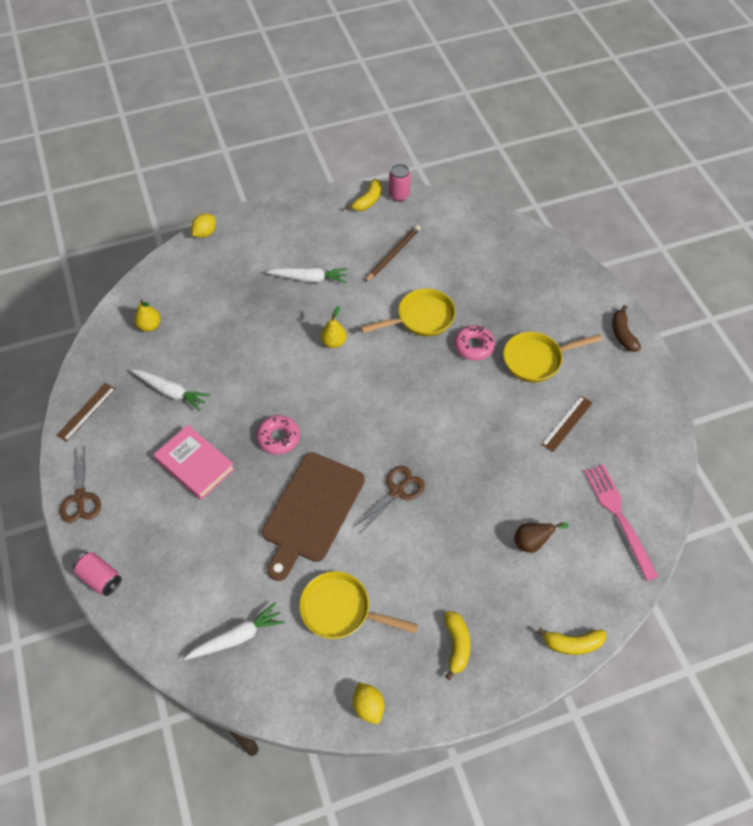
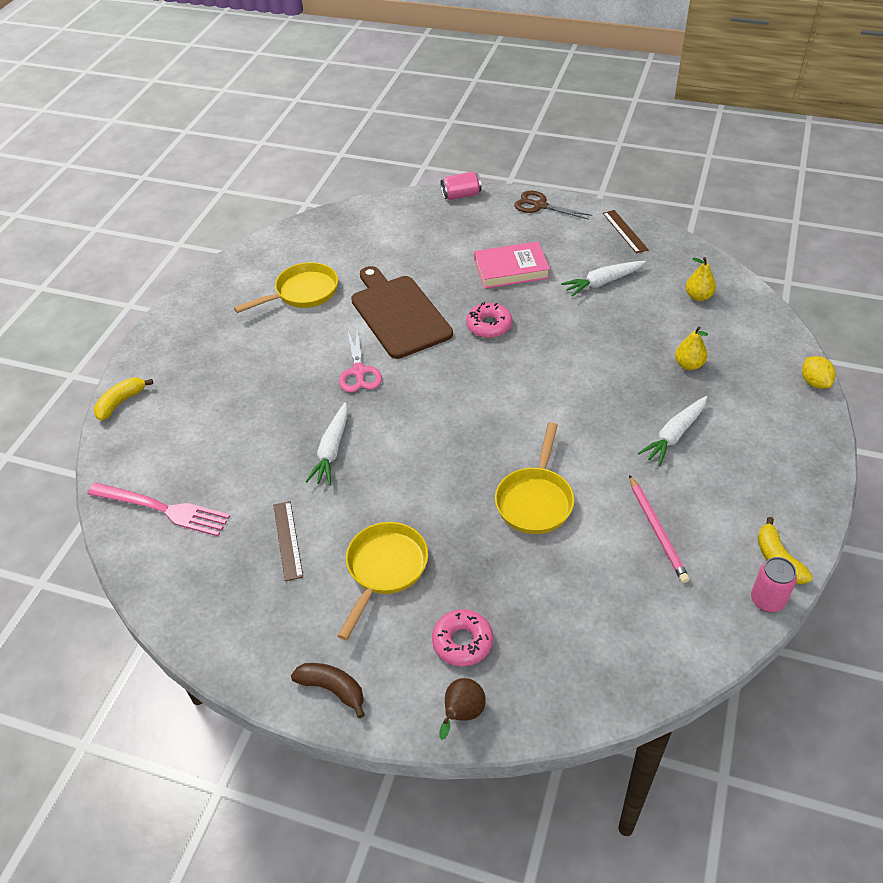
camera: 130 degrees right, 10 degrees down
white carrot [184,603,285,660] -> white carrot moved to [305,402,348,485]
yellow pear [321,306,347,348] -> yellow pear moved to [675,326,708,370]
brown scissors [353,466,425,534] -> pink scissors [339,328,382,392]
yellow lemon [353,682,384,724] -> none
brown pencil [364,225,420,283] -> pink pencil [629,475,690,583]
yellow banana [444,611,470,680] -> none
pink donut [454,325,495,360] -> pink donut moved to [432,609,493,666]
brown pear [514,522,569,553] -> brown pear moved to [440,678,486,740]

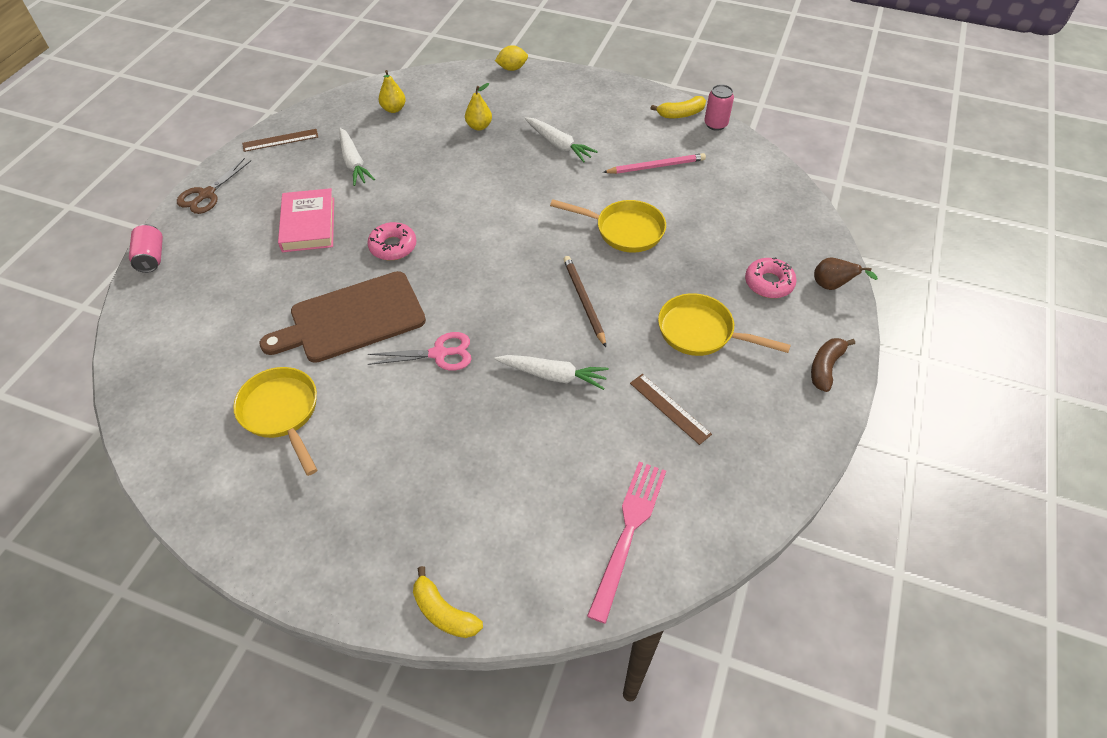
camera: 90 degrees left, 5 degrees up
brown ruler [273,501,303,581] -> brown ruler turned 60 degrees clockwise [630,374,712,445]
none -> brown pencil [563,256,606,347]

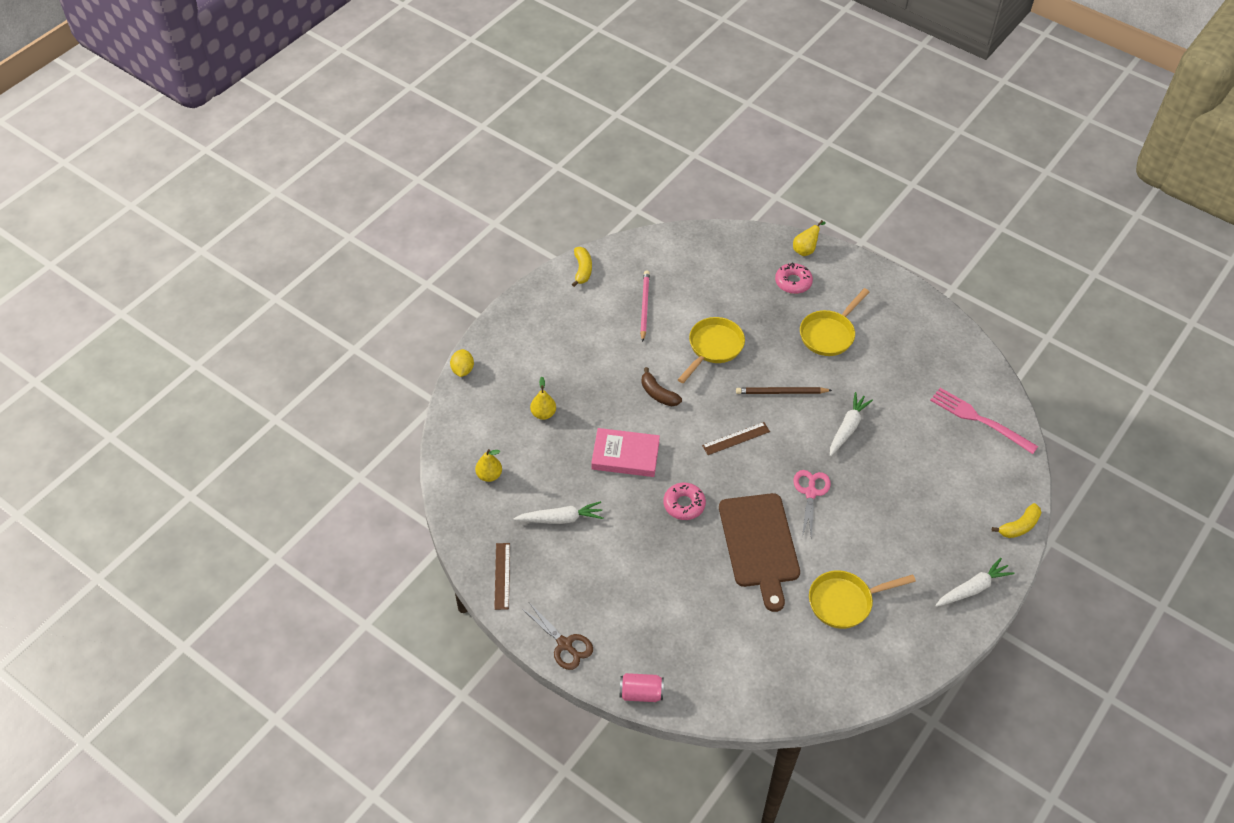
camera: 75 degrees left, 0 degrees up
pink book [278,188,334,252] -> pink book moved to [591,428,660,477]
white carrot [525,117,598,162] -> white carrot moved to [935,558,1015,607]
brown ruler [630,374,712,445] -> brown ruler moved to [702,422,770,455]
pink can [704,84,734,131] -> none
brown banana [811,338,855,392] -> brown banana moved to [641,367,682,406]
brown pear [814,257,878,290] -> yellow pear [793,220,825,256]

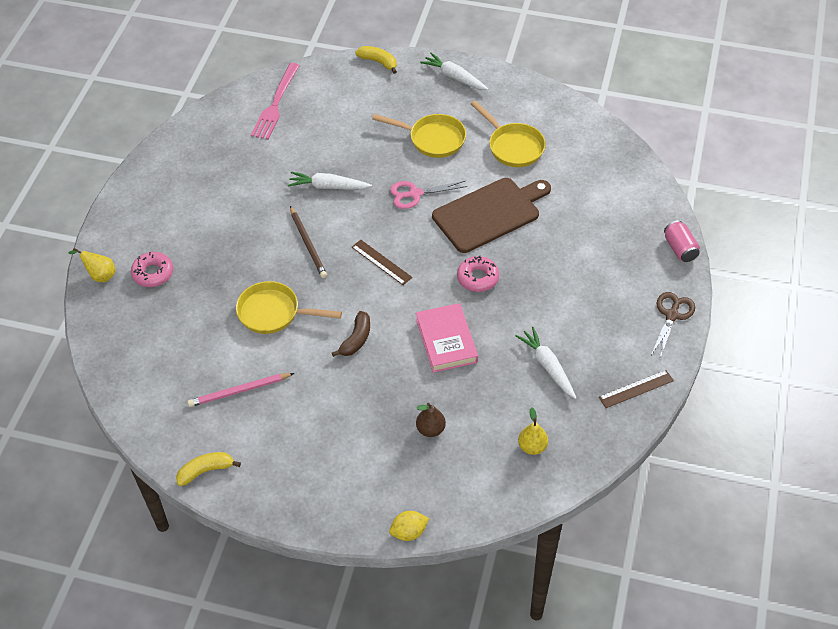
camera: 110 degrees left, 0 degrees up
yellow pear [530,377,556,420] -> brown pear [416,403,446,437]
yellow pan [800,288,869,356] -> yellow pan moved to [372,114,466,158]

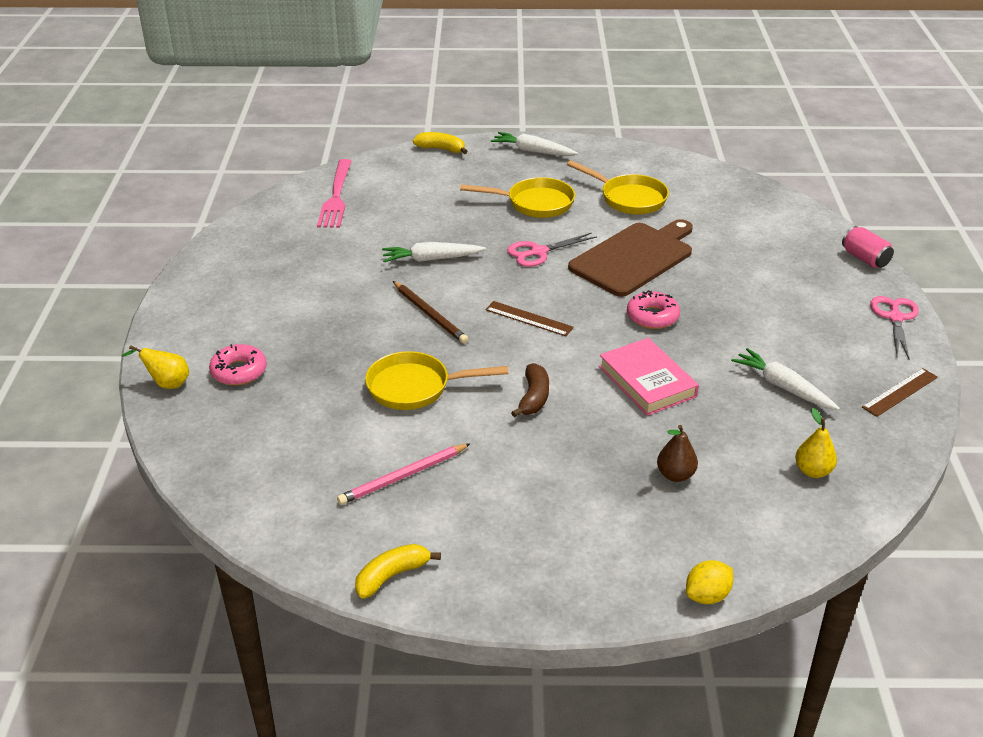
camera: 15 degrees left, 15 degrees down
brown scissors [651,292,695,358] -> pink scissors [870,296,919,359]

